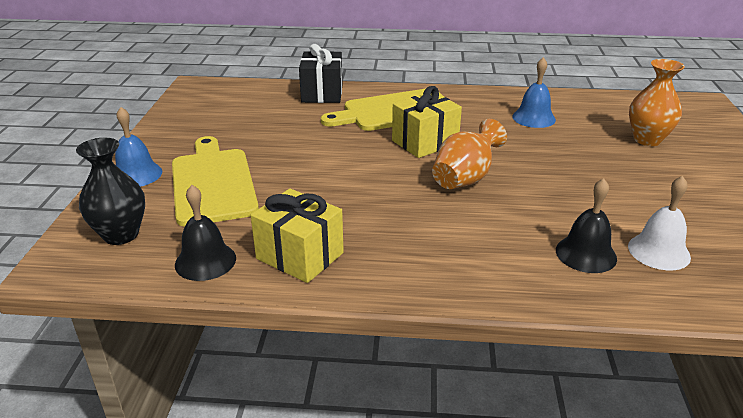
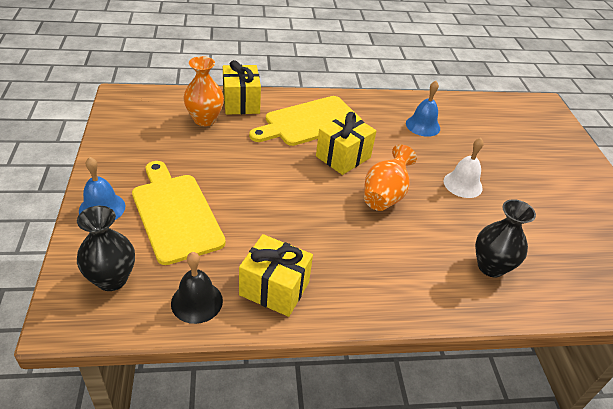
camera: 15 degrees left, 10 degrees up
black gift [299,44,343,103] -> yellow gift [223,60,261,115]
black bell [556,178,617,273] -> black vase [475,199,536,277]
white bell [628,176,691,270] -> white bell moved to [444,138,484,198]
orange vase [629,59,685,146] -> orange vase moved to [183,56,224,126]

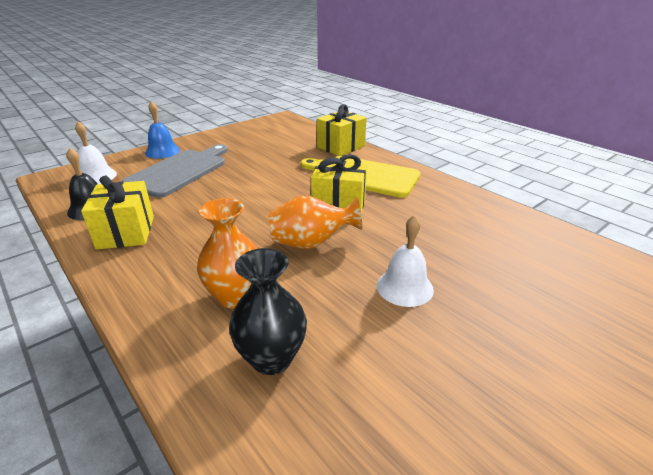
camera: 60 degrees right, 10 degrees down
black vase [77,206,135,291] -> white bell [75,121,117,184]
yellow cutting board [132,161,226,265] -> grey cutting board [121,144,228,198]
orange vase [183,56,224,126] -> orange vase moved to [197,198,258,308]
blue bell [406,81,440,137] -> none

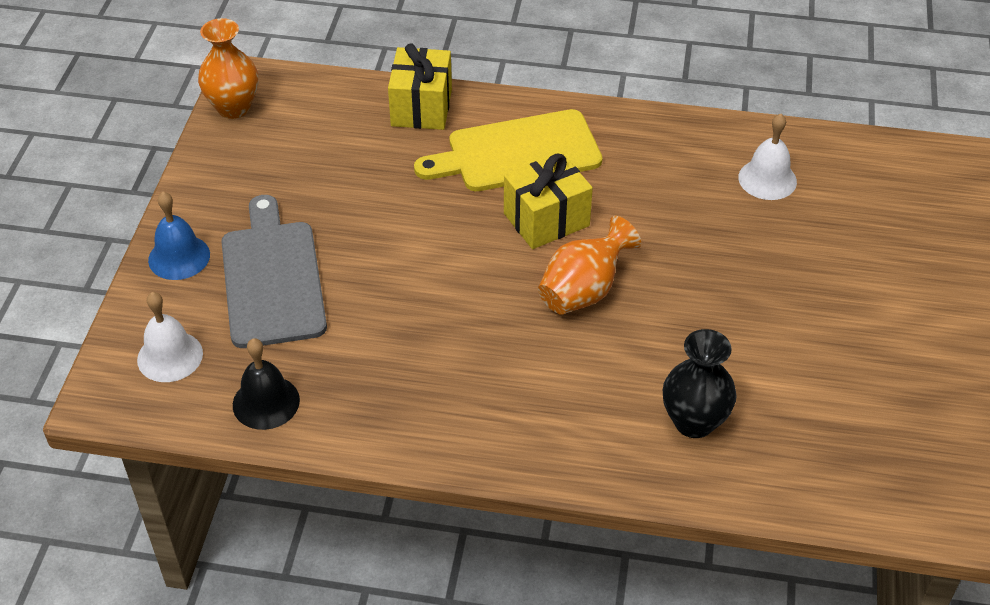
camera: 40 degrees left, 15 degrees up
yellow gift [81,176,154,250] -> none
orange vase [197,198,258,308] -> orange vase moved to [198,18,258,119]
white bell [377,215,434,307] -> white bell moved to [738,114,797,200]

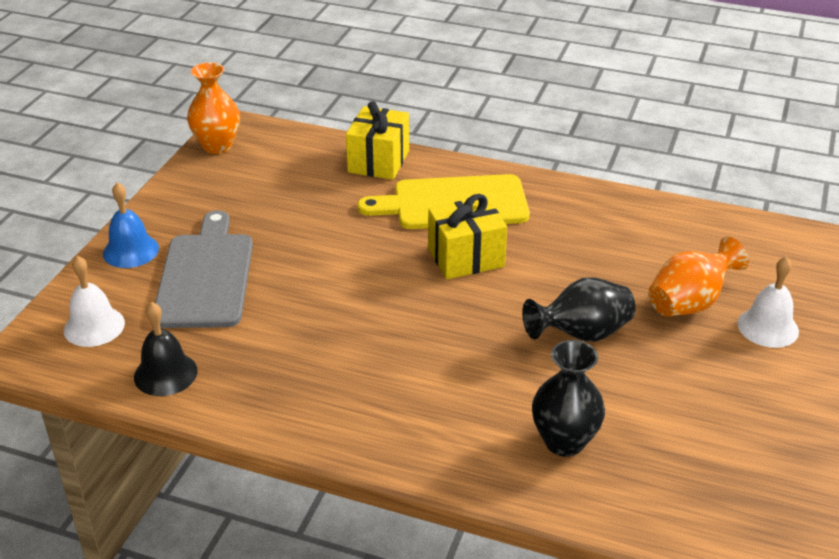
camera: 10 degrees right, 10 degrees down
orange vase [538,216,641,315] -> orange vase moved to [648,236,749,317]
white bell [738,114,797,200] -> white bell moved to [737,256,799,348]
none -> black vase [522,277,636,342]

